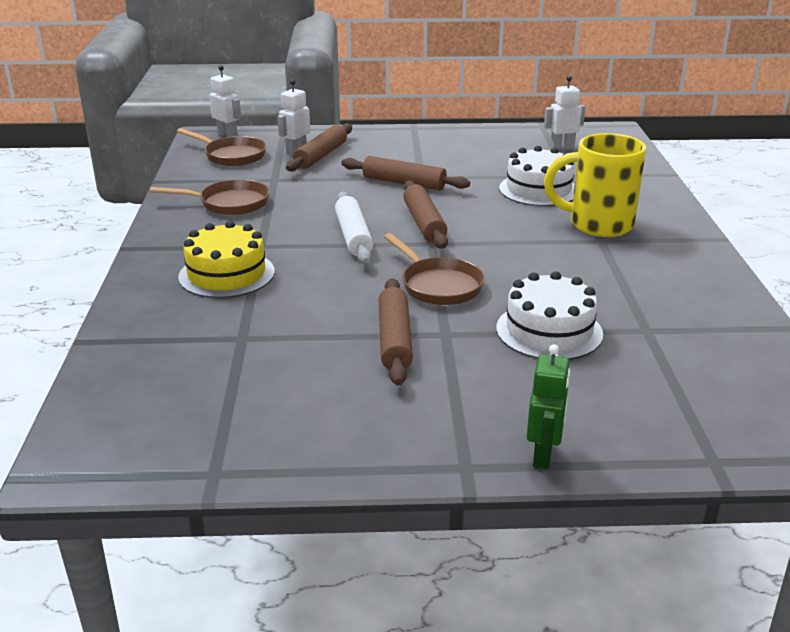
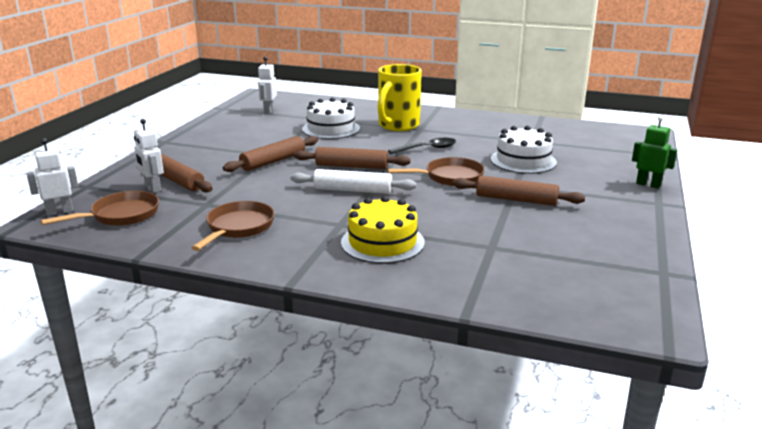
camera: 70 degrees left, 5 degrees down
none -> black spoon [388,138,456,154]

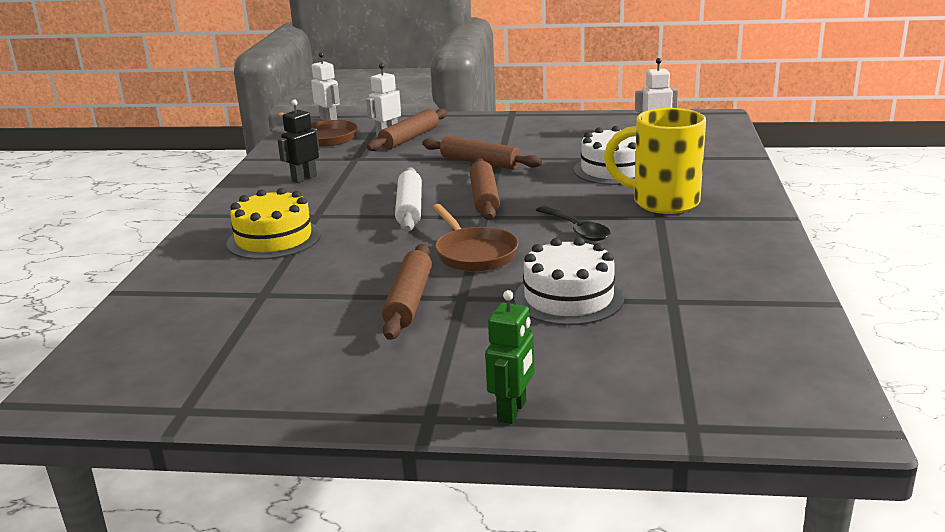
camera: 80 degrees right, 0 degrees up
brown pan [191,201,274,251] -> black robot [277,99,319,183]

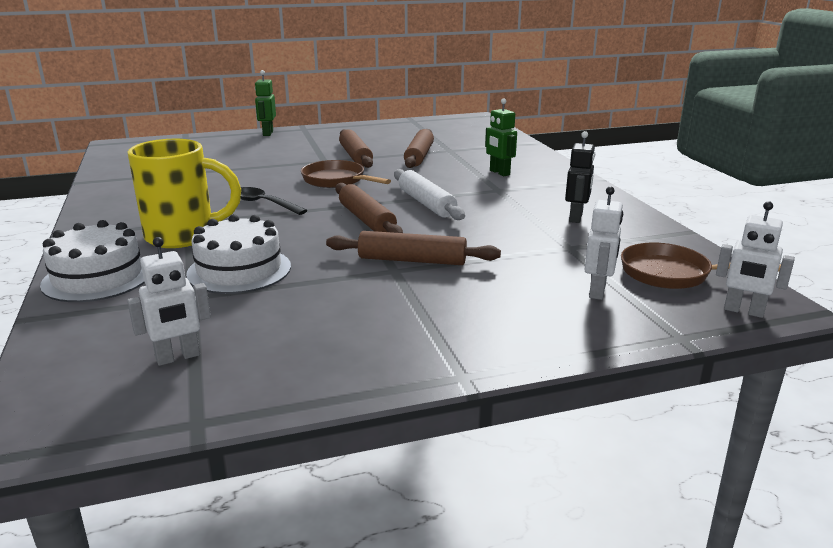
camera: 155 degrees right, 0 degrees up
yellow cake [226,188,321,260] -> green robot [485,98,517,176]
brown rolling pin [367,109,447,151] -> brown rolling pin moved to [404,129,434,168]
white cake [514,238,624,325] -> white cake moved to [40,220,145,302]

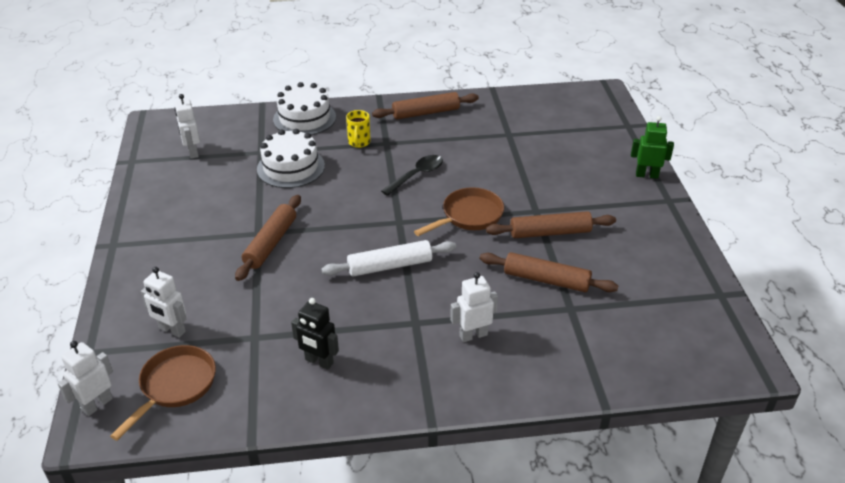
camera: 100 degrees right, 15 degrees up
yellow mug [127,139,241,248] -> yellow mug [346,110,371,148], size x0.48
brown rolling pin [335,183,403,233] -> brown rolling pin moved to [372,92,479,119]
green robot [485,98,517,176] -> white robot [450,272,498,342]

